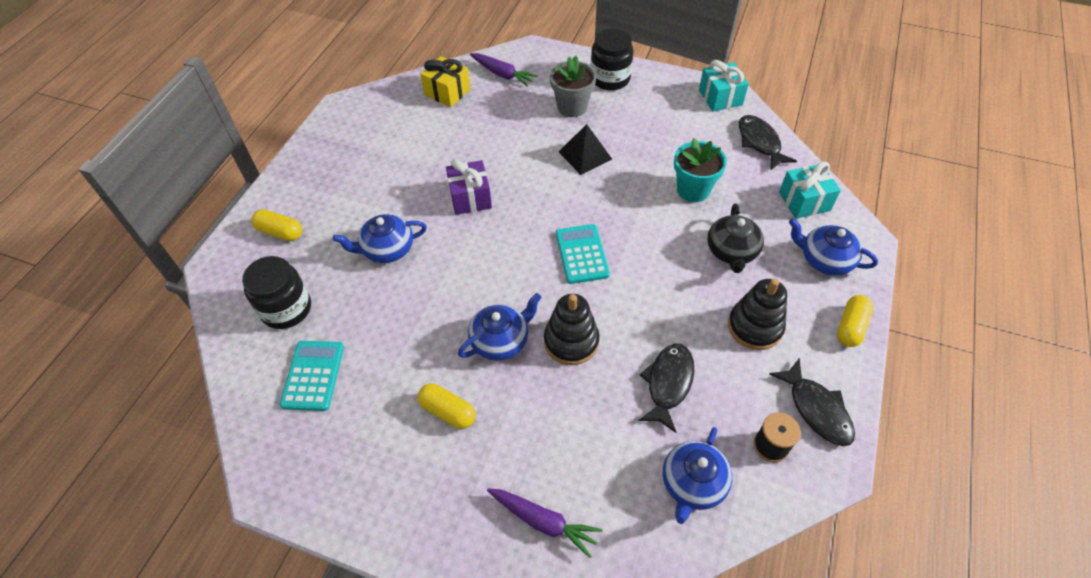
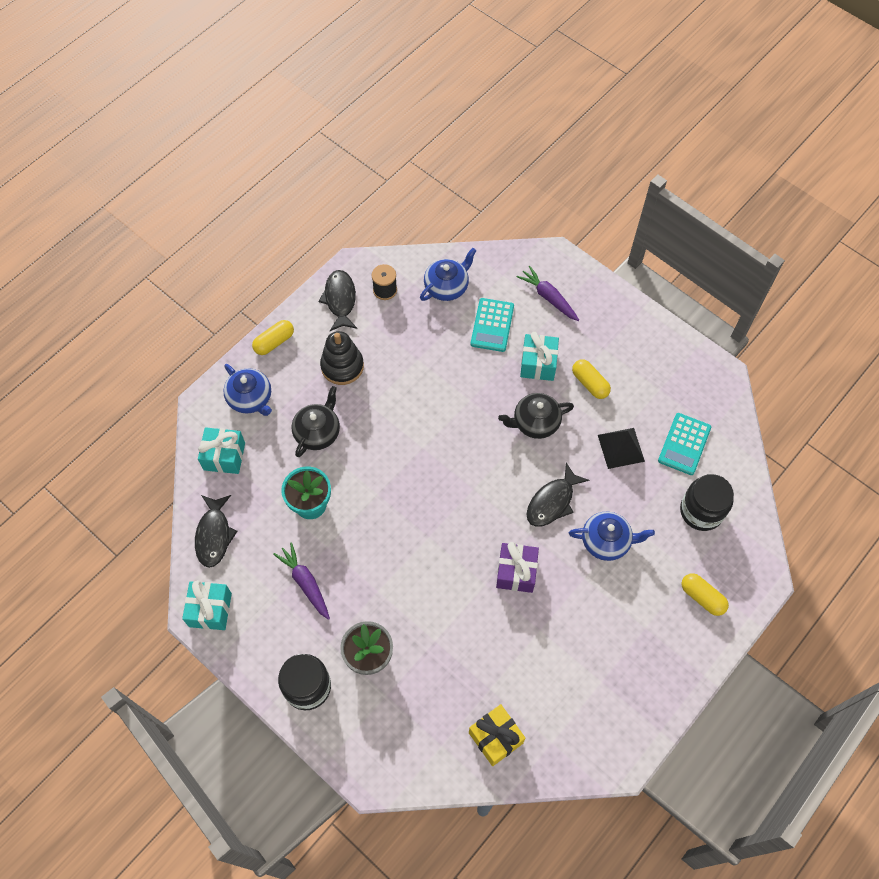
camera: 160 degrees left, 10 degrees up
blue teapot [458,293,542,361] -> black teapot [498,393,574,439]
purple carrot [470,53,538,87] -> purple carrot moved to [273,542,330,620]
black stacking toy [544,294,599,365] -> none
turquoise calculator [556,224,610,284] -> turquoise calculator moved to [471,298,514,352]
black pyramid [559,124,612,175] -> black pyramid moved to [598,428,645,469]
black fish [638,343,694,433] -> black fish moved to [527,463,589,527]
none -> turquoise gift [520,332,559,381]

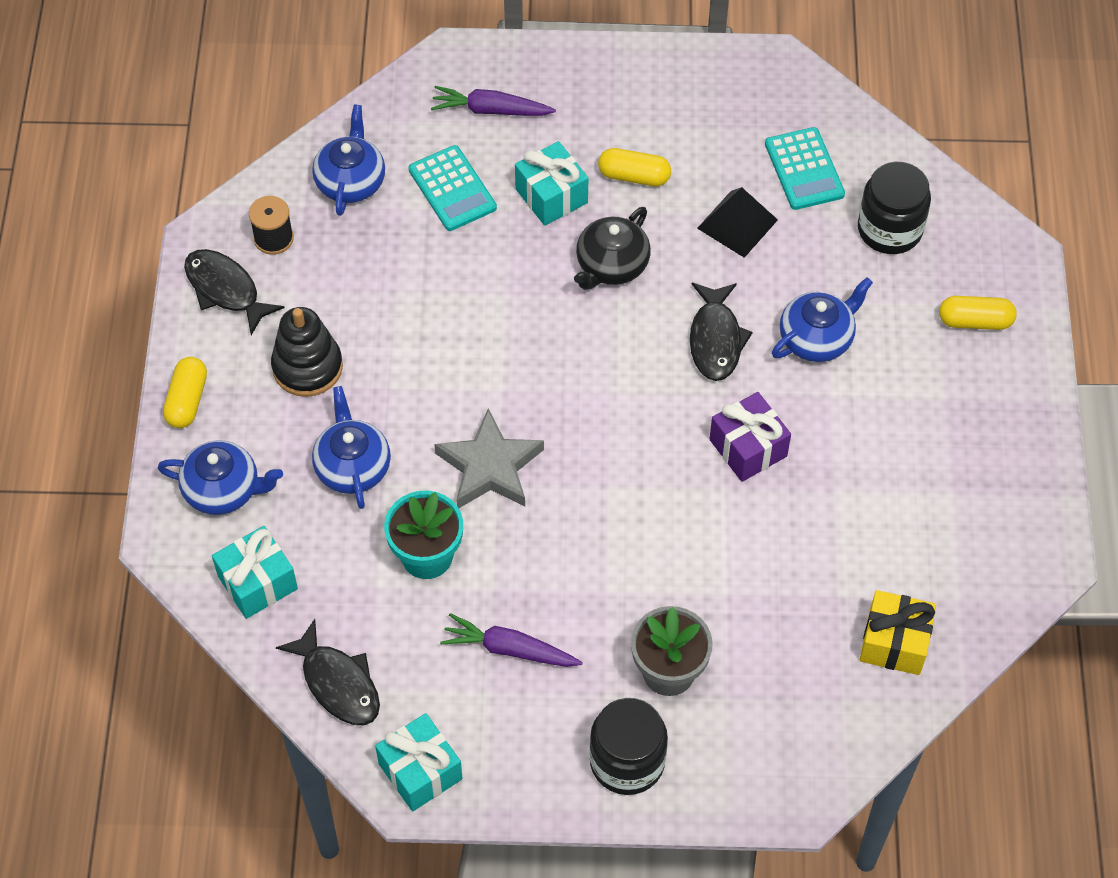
camera: 40 degrees left, 5 degrees down
black teapot [292,386,340,457] -> blue teapot [312,386,391,509]
none -> grey star [434,409,544,508]

